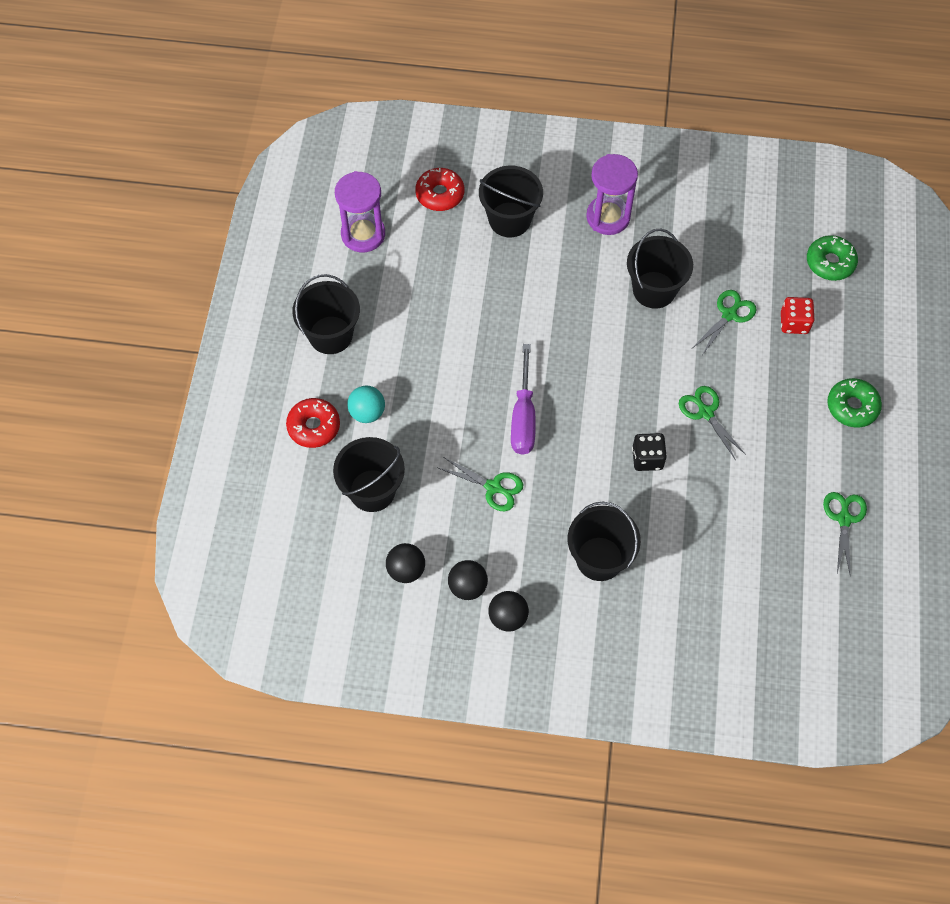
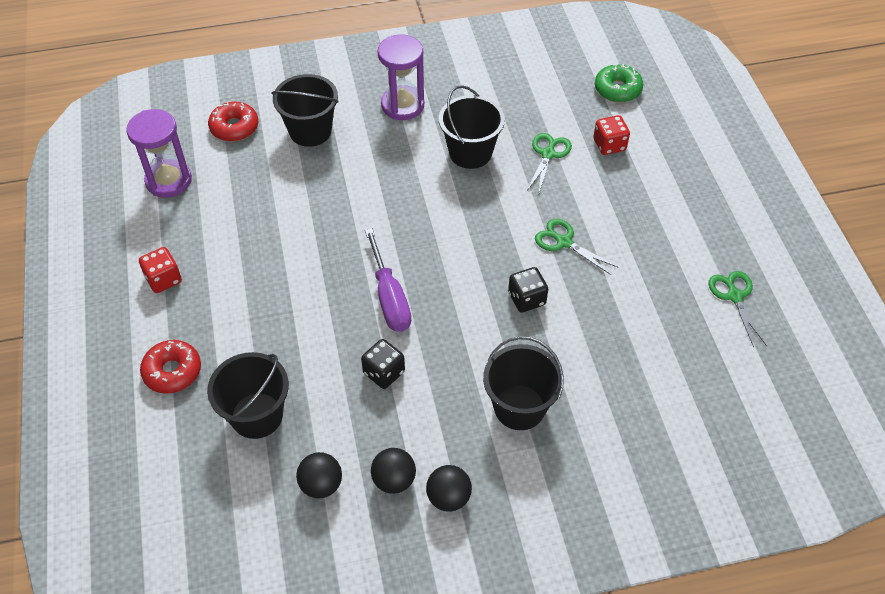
camera: 20 degrees left, 10 degrees down
black bucket [292,274,360,354] -> red dice [139,247,182,293]
turquoise ball [347,386,385,423] -> none
green scissors [438,457,523,511] -> black dice [361,339,405,389]
green donut [827,378,882,428] -> none

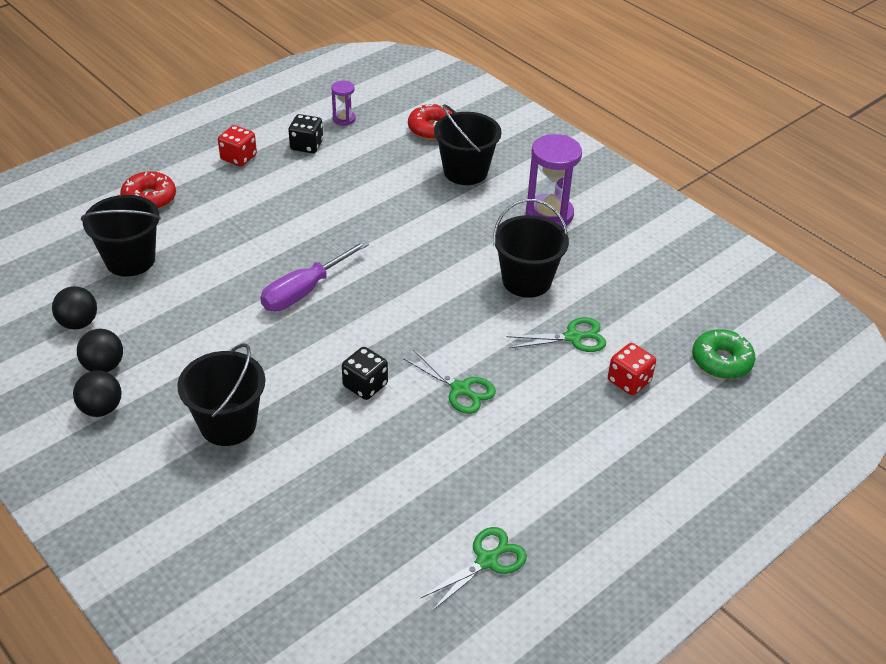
camera: 60 degrees right, 10 degrees down
purple hourglass [126,109,192,198] -> purple hourglass [331,81,355,126], size x0.52
black dice [361,339,405,389] -> black dice moved to [288,114,323,153]
green scissors [535,219,617,275] -> green scissors turned 120 degrees clockwise [403,350,496,414]

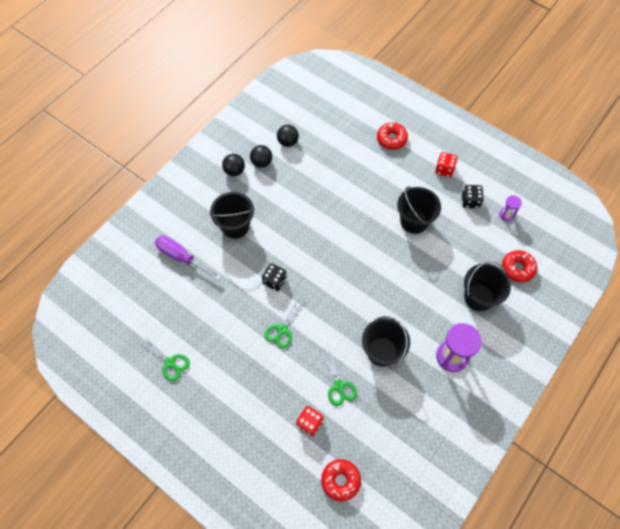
camera: 80 degrees right, 20 degrees up
black bucket [81,195,161,277] -> black bucket moved to [397,187,441,234]
purple screwdriver [260,240,369,311] -> purple screwdriver moved to [155,236,221,280]
green donut [692,329,755,379] -> red donut [321,459,361,502]

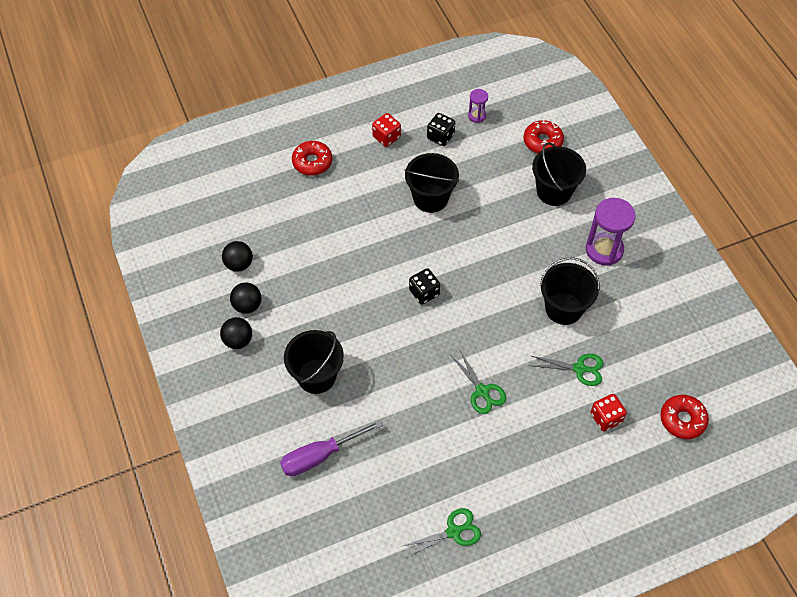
camera: 60 degrees left, 5 degrees down
black dice [262,263,287,291] -> black dice moved to [409,268,440,305]

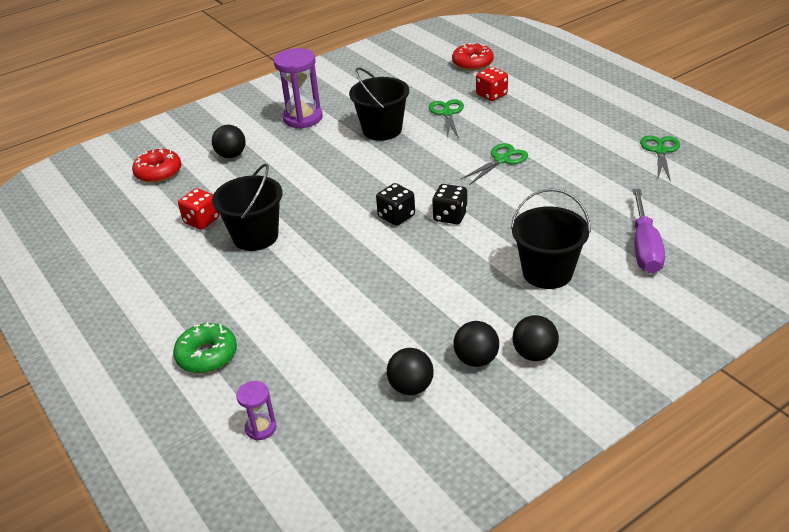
camera: 100 degrees left, 20 degrees down
purple screwdriver [280,420,383,476] -> purple screwdriver turned 45 degrees clockwise [632,189,665,273]
red donut [292,141,332,176] -> green donut [173,322,237,373]
red dice [372,113,401,147] -> red dice moved to [178,188,220,230]
green scissors [403,508,481,558] -> green scissors turned 45 degrees clockwise [640,136,680,182]
black dice [427,113,455,146] -> black dice moved to [432,184,468,224]
purple hourglass [468,89,488,123] -> purple hourglass moved to [236,381,277,441]
black bucket [532,142,586,206] -> black ball [212,125,246,158]

